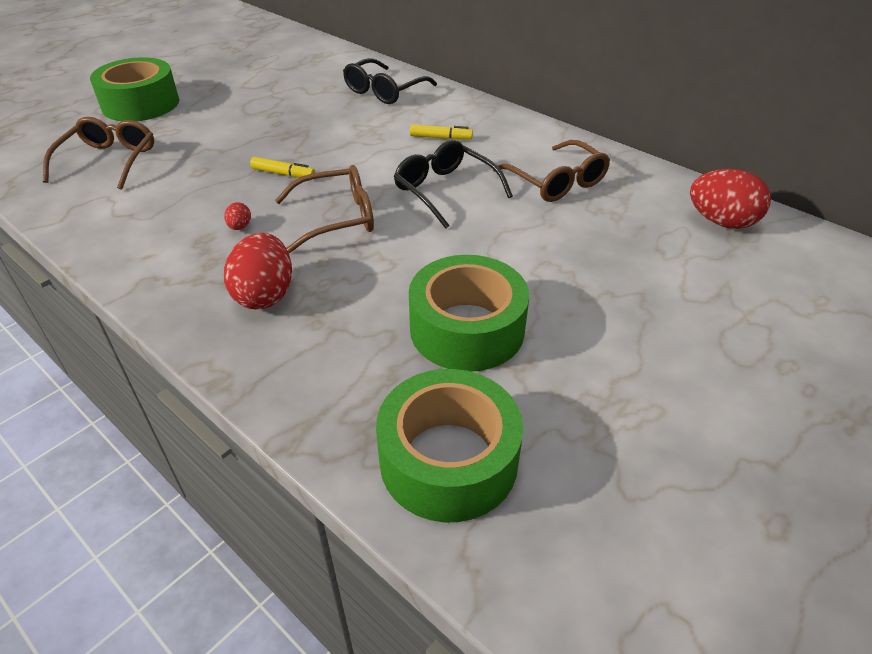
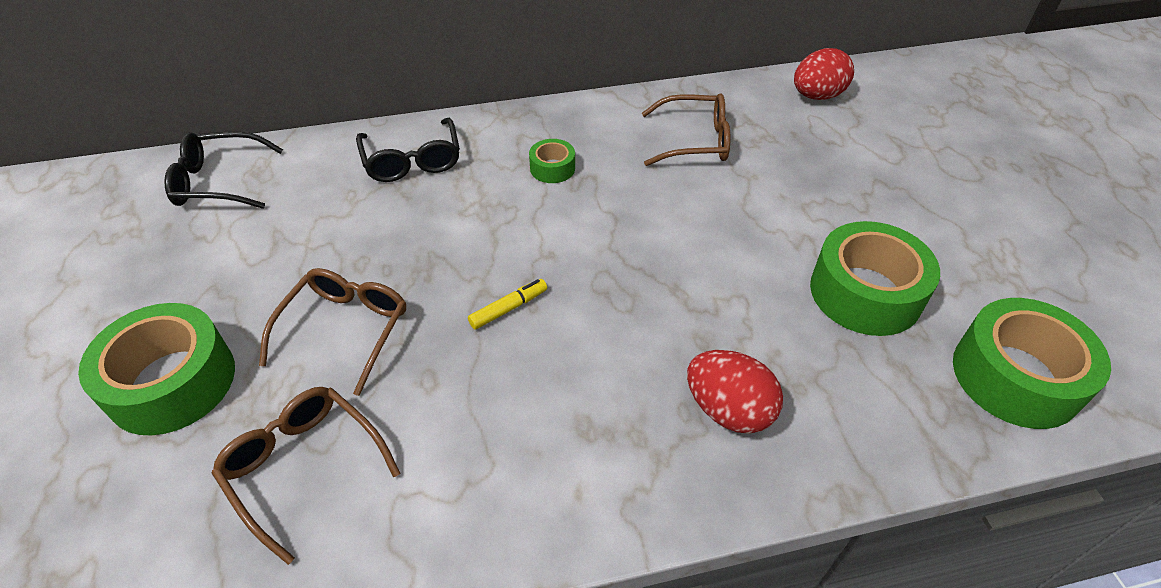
camera: 55 degrees left, 5 degrees up
red egg [224,202,251,230] -> none
brown glasses [275,165,374,253] -> brown glasses moved to [259,268,406,396]
black glasses [394,140,513,229] -> black glasses moved to [164,132,283,209]
yellow marker [410,125,473,140] -> green tape [529,139,575,183]

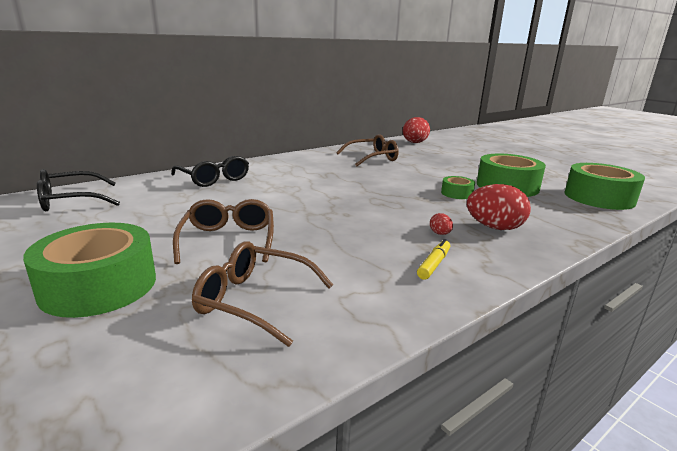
camera: 25 degrees left, 25 degrees down
yellow marker [468,279,547,330] -> yellow marker moved to [417,239,450,280]
green tape [529,139,575,183] -> green tape moved to [441,176,475,199]
none -> red egg [430,213,453,235]

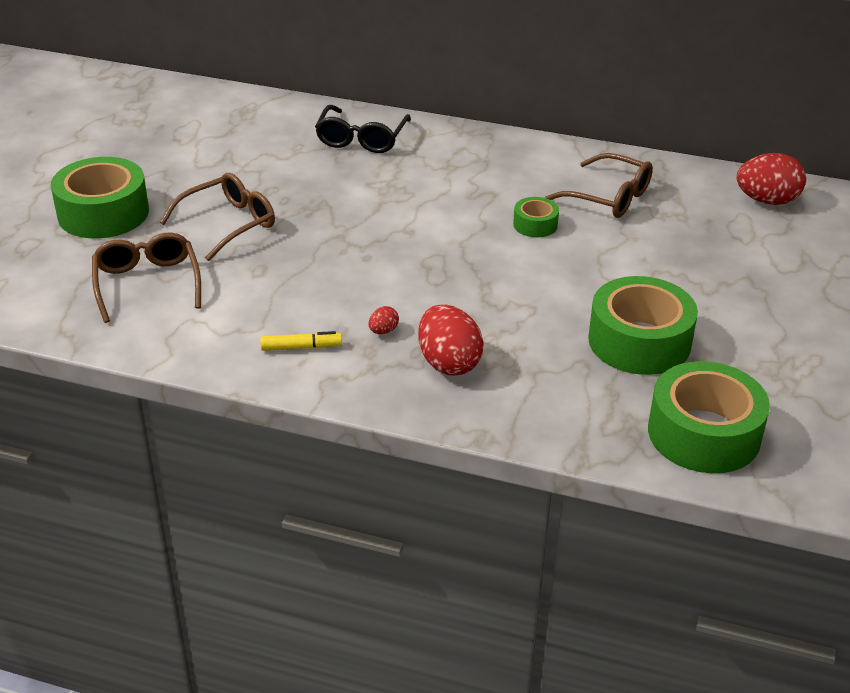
camera: 55 degrees right, 15 degrees up
black glasses [37,169,120,211] -> none
green tape [441,176,475,199] -> green tape moved to [513,197,559,237]

